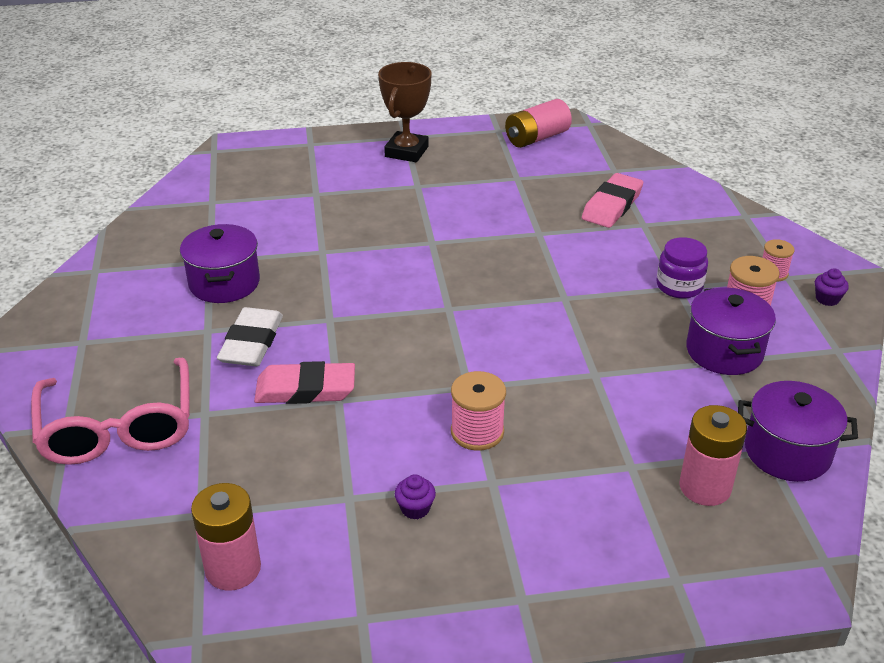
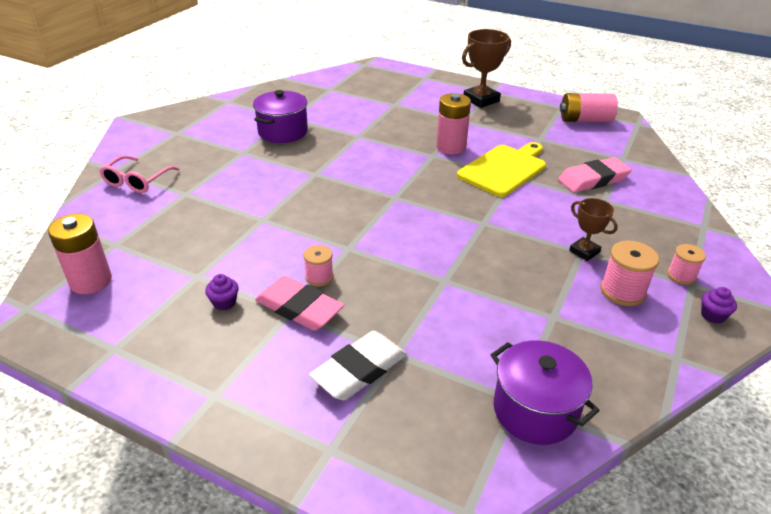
camera: 35 degrees right, 0 degrees up
pink glasses [31,357,190,465] -> pink glasses [99,155,180,193], size x0.59
white eraser [217,307,283,366] -> white eraser moved to [309,331,407,400]
pink eraser [254,361,355,404] -> pink eraser moved to [255,276,344,331]
pink spool [451,371,506,450] -> pink spool [303,245,334,286], size x0.65
purple jar [656,237,708,299] -> brown trophy [569,198,618,261]
pink battery [679,405,747,506] -> pink battery moved to [437,93,471,155]
purple pot [686,287,776,375] -> none
none -> yellow cutting board [457,142,546,197]

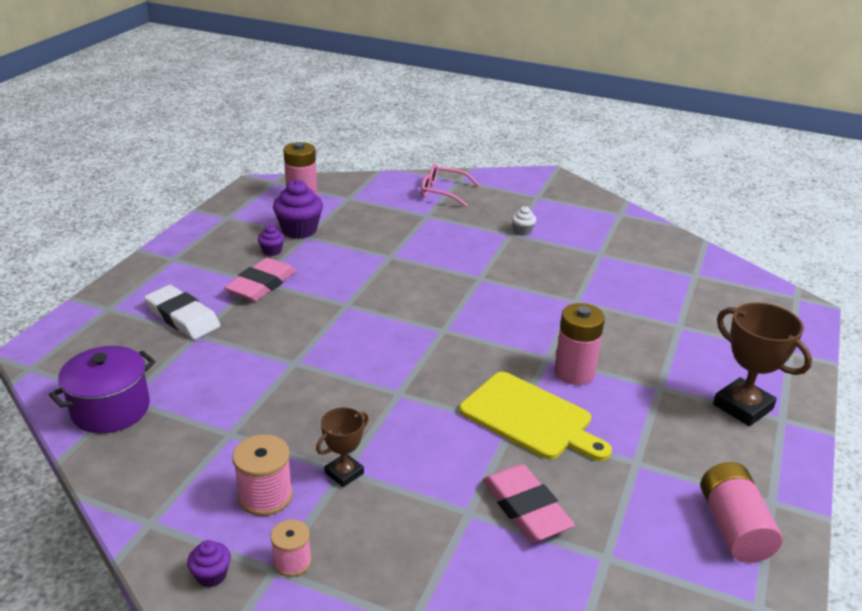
camera: 85 degrees right, 5 degrees down
purple pot [253,90,308,143] -> none
pink spool [303,245,334,286] -> none
none -> purple cupcake [273,180,323,239]
none -> white cupcake [511,206,536,236]

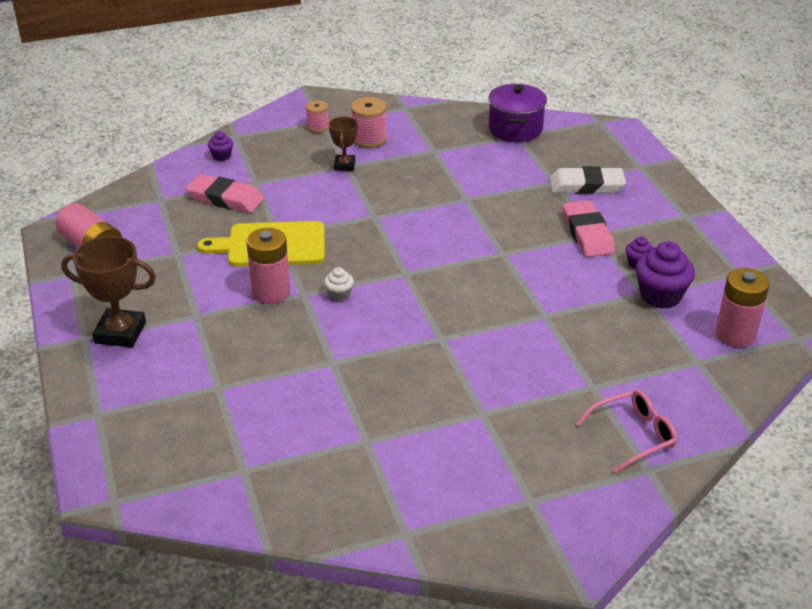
camera: 140 degrees right, 5 degrees up
purple cupcake [187,540,231,588] -> purple cupcake moved to [208,131,233,161]
white cupcake [511,206,536,236] -> white cupcake moved to [324,267,354,301]

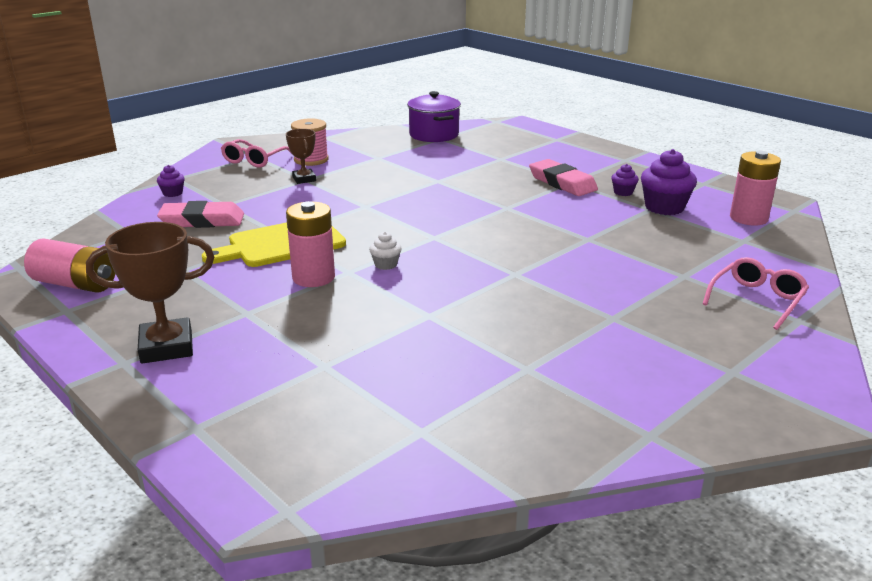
camera: 25 degrees left, 10 degrees down
pink spool [306,100,329,133] -> pink glasses [221,139,292,167]
white eraser [549,166,626,194] -> none

